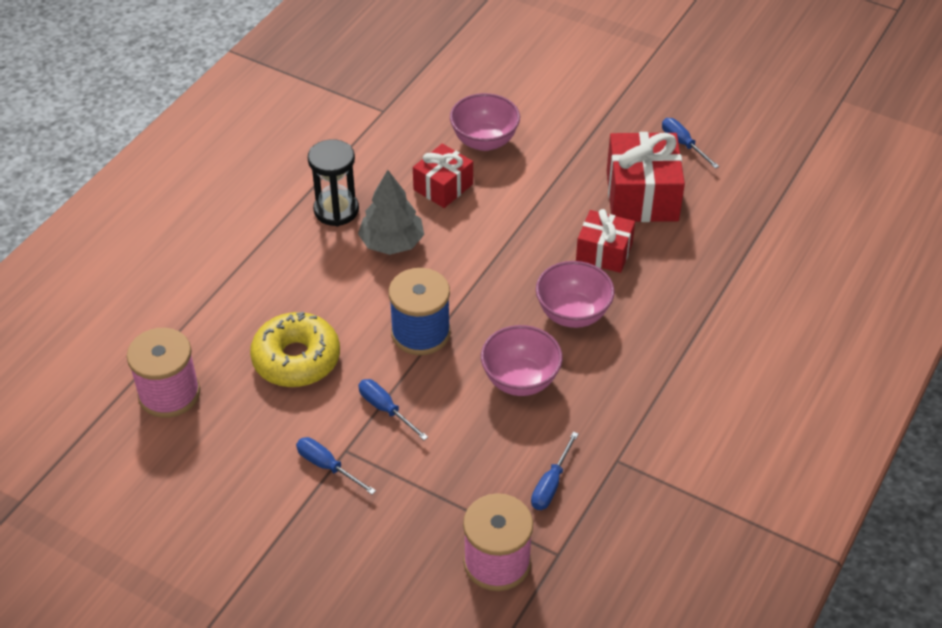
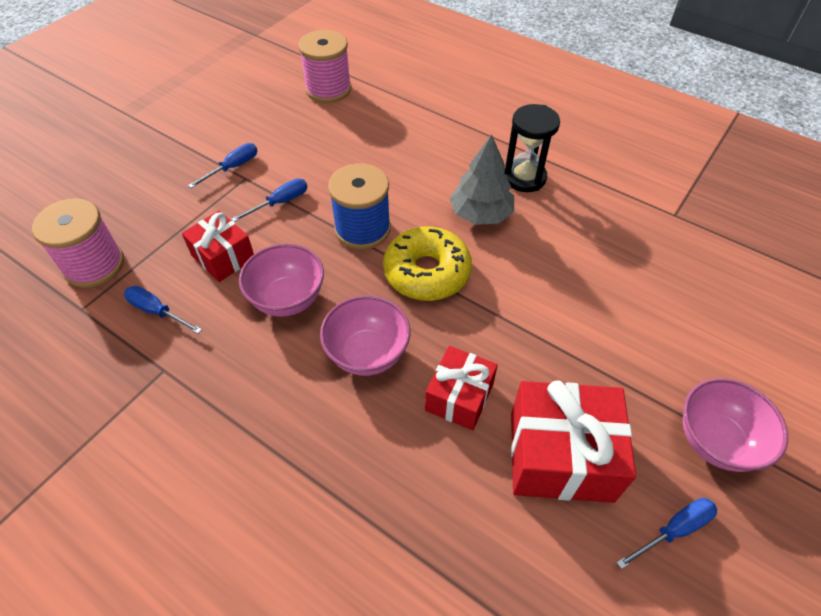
camera: 95 degrees right, 5 degrees up
yellow donut [250,312,340,387] -> yellow donut moved to [383,226,472,301]
red gift [413,144,473,208] -> red gift moved to [182,211,254,282]
pink bowl [450,93,520,151] -> pink bowl moved to [683,378,788,472]

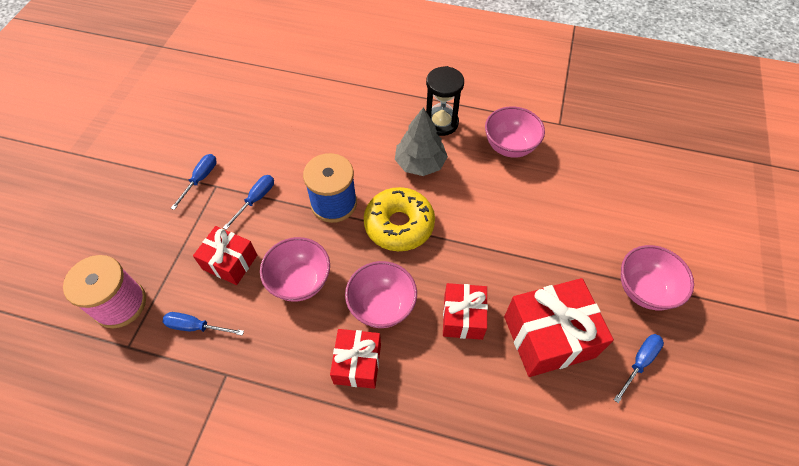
camera: 20 degrees left, 5 degrees up
pink spool [298,30,351,103] -> none
none -> red gift [330,329,381,389]
none -> pink bowl [485,106,545,158]

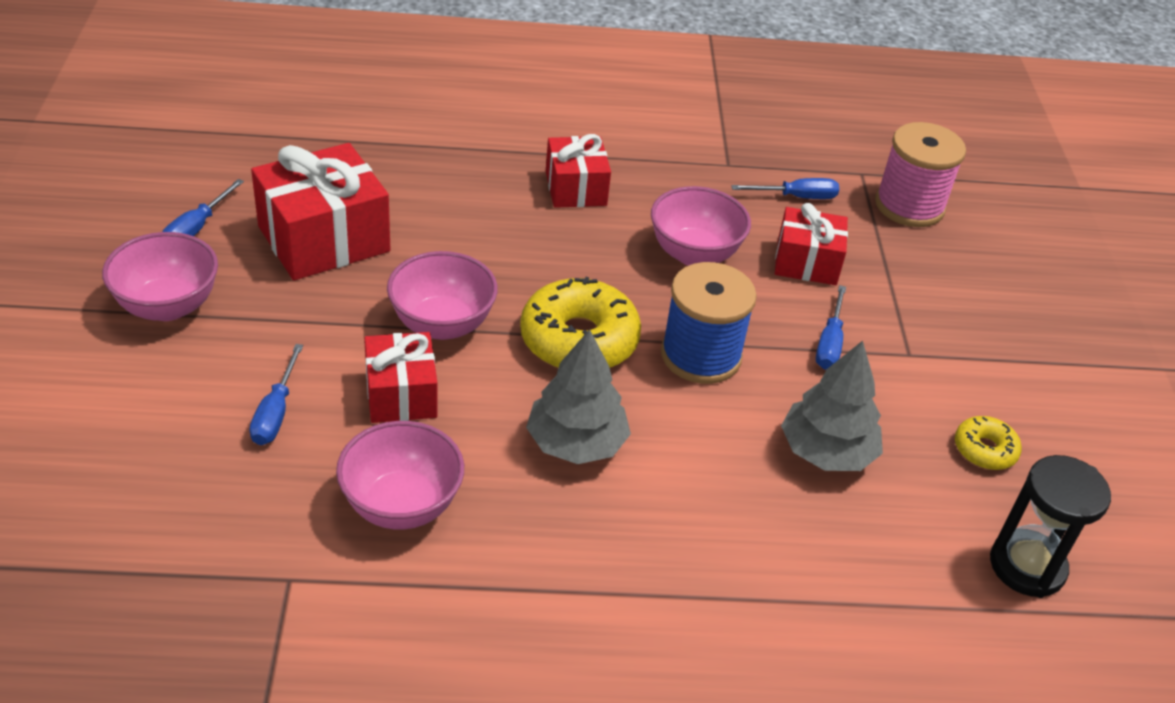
camera: 160 degrees right, 15 degrees down
blue screwdriver [171,154,217,210] -> blue screwdriver moved to [249,344,304,445]
pink bowl [345,261,417,328] -> pink bowl moved to [387,251,498,340]
black hourglass [426,66,464,136] -> black hourglass moved to [990,455,1111,598]
red gift [443,283,488,340] -> red gift moved to [364,332,437,423]
none -> grey tree [781,341,883,471]
none -> yellow donut [955,416,1022,470]

